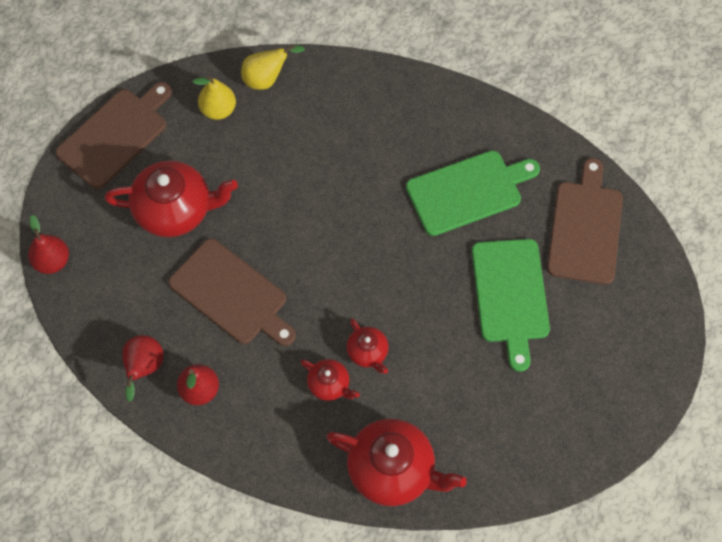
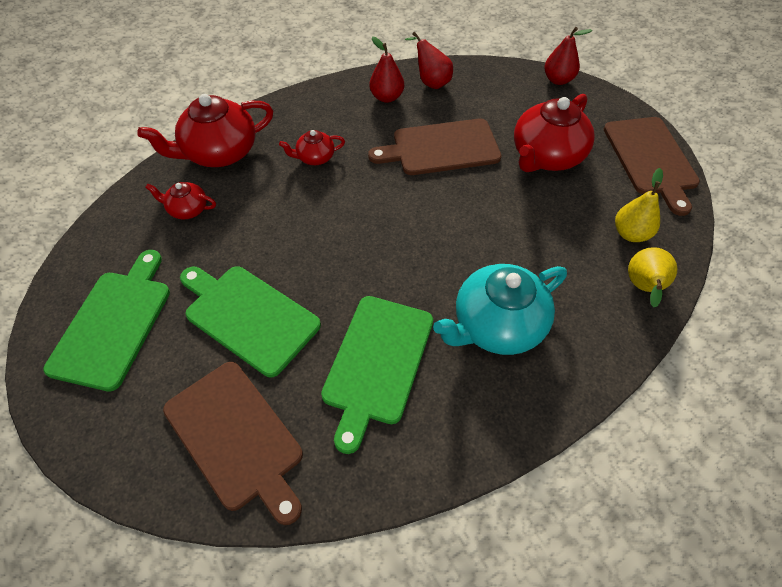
camera: 130 degrees right, 10 degrees down
red teapot [347,318,389,374] -> red teapot moved to [145,182,216,220]
none -> green cutting board [43,250,170,392]
none -> turquoise teapot [433,264,567,355]

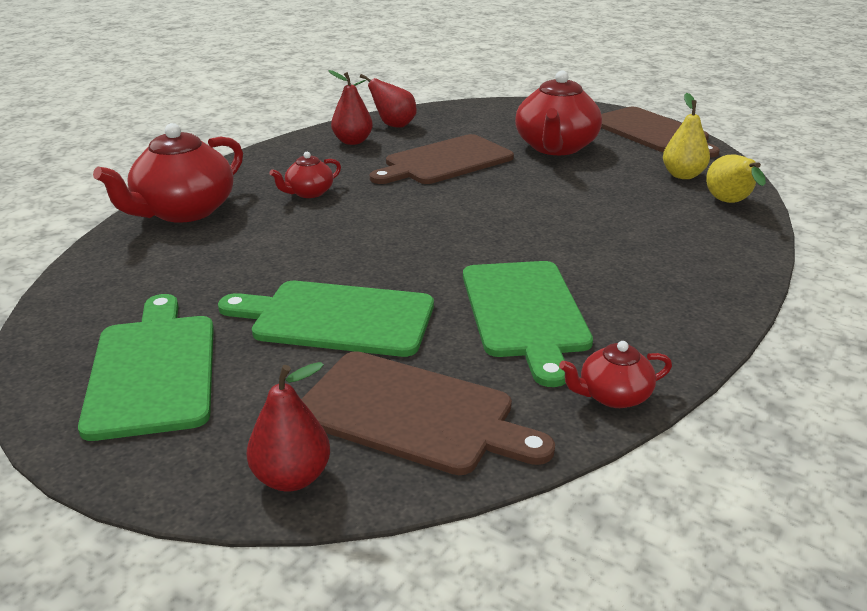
camera: 25 degrees left, 25 degrees down
red teapot [145,182,216,220] -> red teapot moved to [559,341,672,408]
turquoise teapot [433,264,567,355] -> none
red pear [544,27,592,85] -> red pear moved to [247,362,330,492]

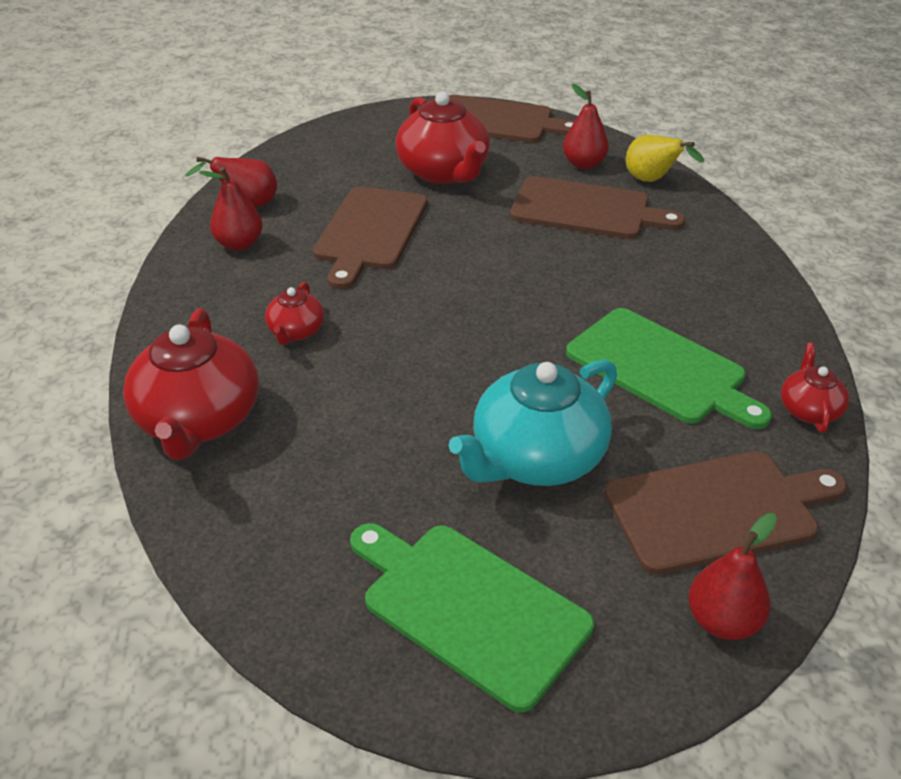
camera: 40 degrees left, 10 degrees up
green cutting board [218,281,434,357] -> turquoise teapot [449,360,617,486]
red teapot [559,341,672,408] -> red teapot turned 150 degrees clockwise [781,342,849,433]
yellow pear [663,93,710,179] -> red pear [563,84,609,169]
none -> brown cutting board [510,176,685,239]

